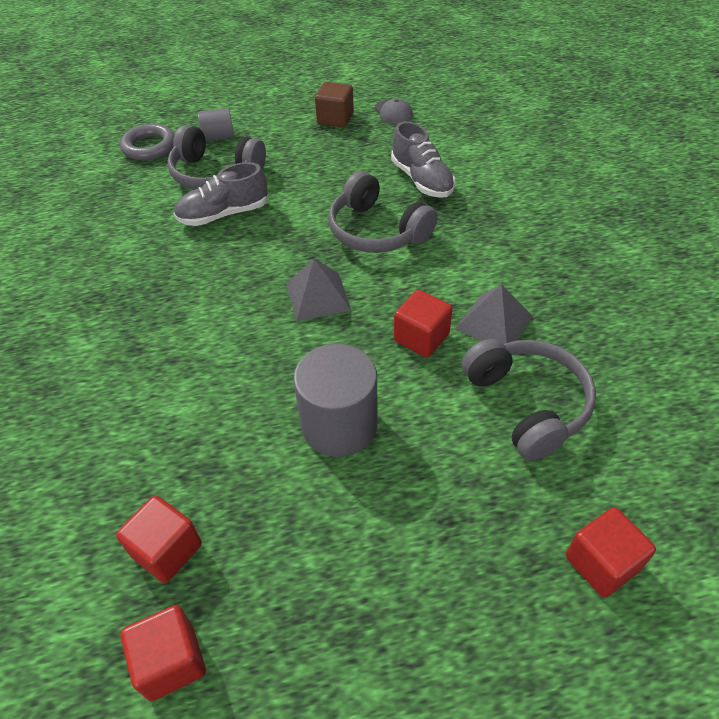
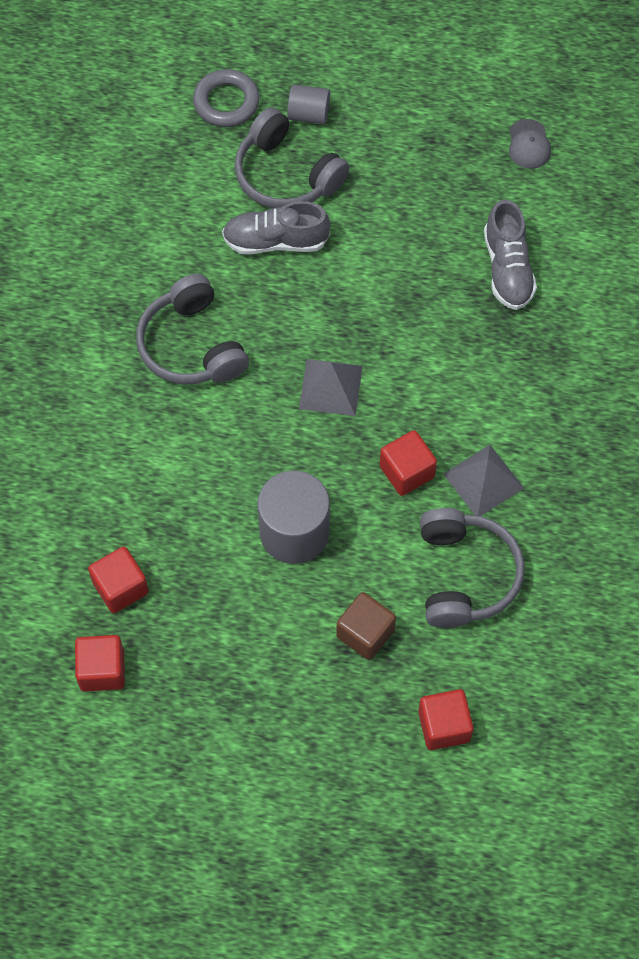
camera: 20 degrees right, 15 degrees up
brown cube [315,82,354,127] -> brown cube moved to [336,592,396,660]
grey headphones [328,171,438,253] -> grey headphones moved to [136,274,249,385]

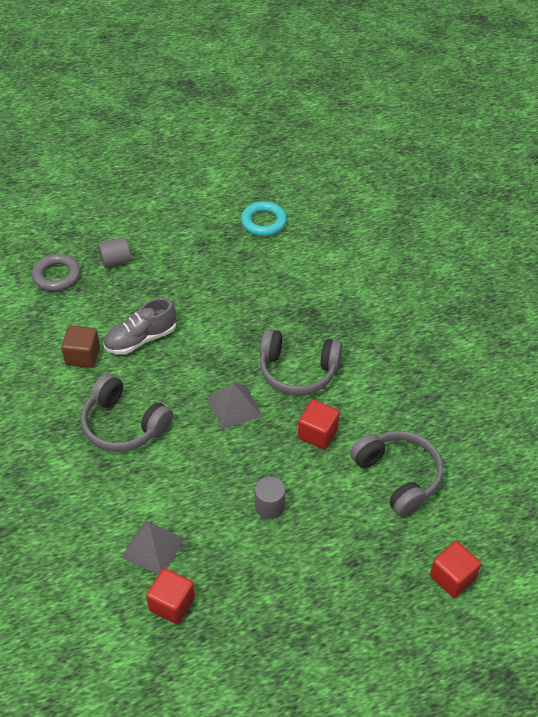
camera: 30 degrees left, 15 degrees down
red cube [75,635,125,691] -> none
grey headphones [235,107,349,208] -> grey headphones moved to [260,329,342,395]
grey cylinder [257,471,330,564] -> grey cylinder [255,477,285,519], size x0.55
brown cube [336,592,396,660] -> brown cube moved to [61,326,100,368]
grey pyramid [443,445,524,516] -> grey pyramid moved to [121,521,185,575]
grey shoe [484,200,537,310] -> none
grey cap [509,119,551,169] -> turquoise ring [241,201,287,236]

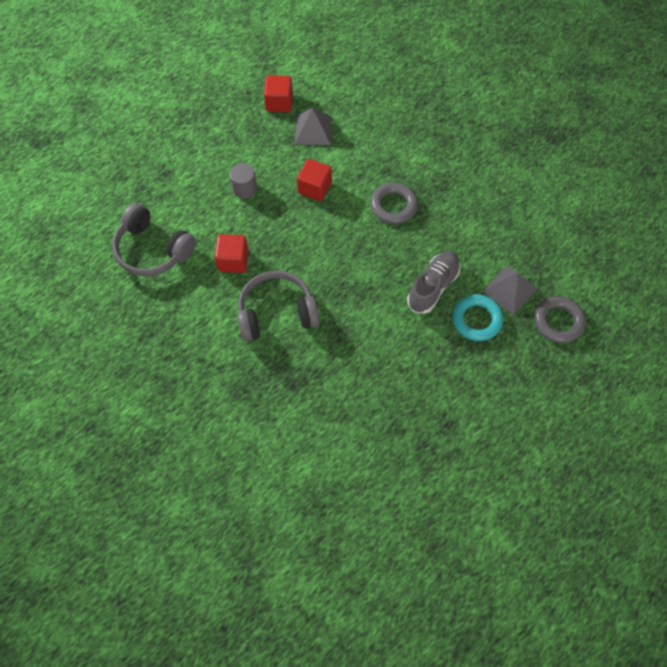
camera: 155 degrees right, 15 degrees up
brown cube [61,326,100,368] -> none
grey headphones [81,374,173,452] -> grey ring [370,182,418,224]
grey cylinder [98,237,131,268] -> none
grey pyramid [207,383,262,430] -> grey pyramid moved to [483,266,537,315]
turquoise ring [241,201,287,236] -> turquoise ring moved to [452,294,503,341]
red cube [430,541,481,598] -> red cube moved to [297,159,332,201]

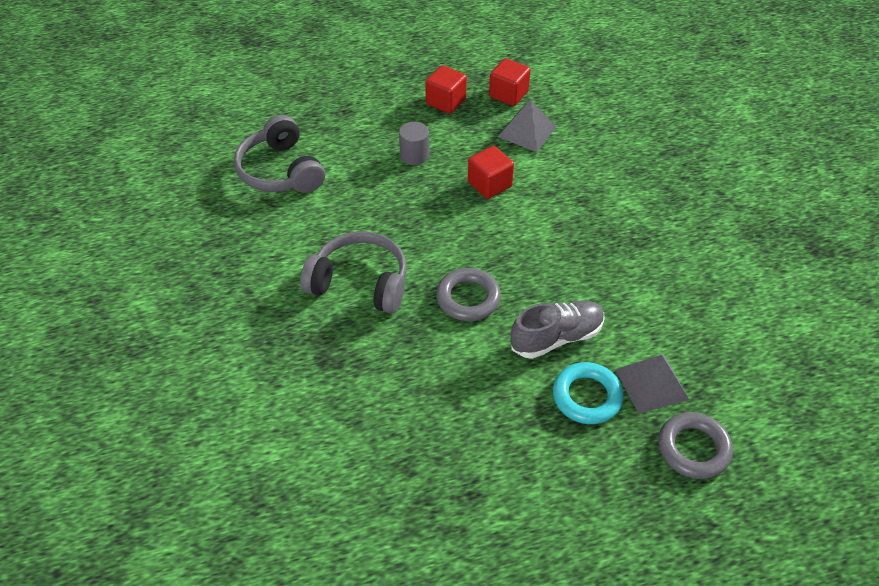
camera: 30 degrees right, 15 degrees down
red cube [214,234,249,273] -> red cube moved to [425,65,467,114]
grey ring [370,182,418,224] -> grey ring moved to [436,268,501,321]

